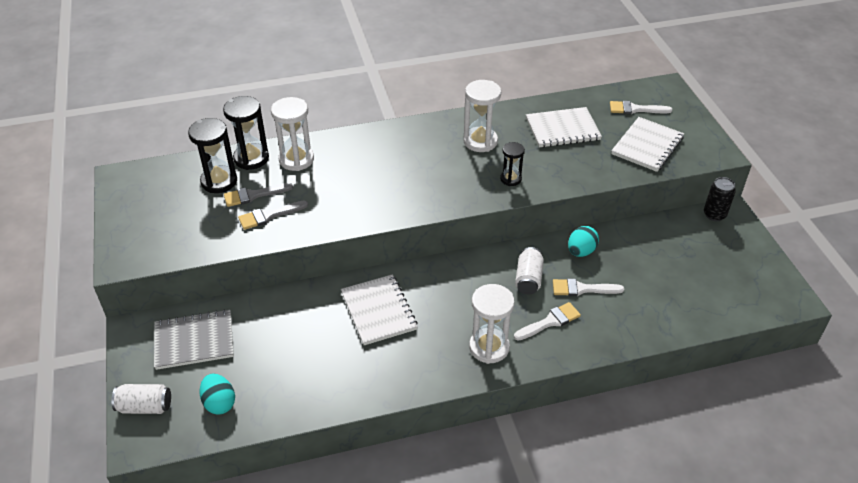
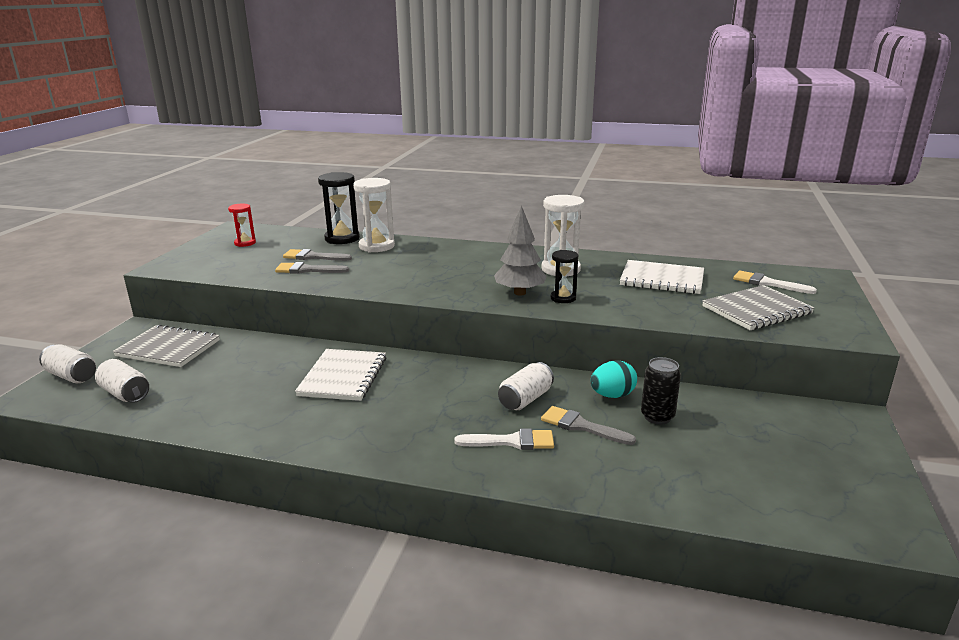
camera: 30 degrees right, 20 degrees down
black hourglass [188,118,237,193] -> none
turquoise egg [199,373,235,415] -> white can [95,359,149,403]
white hourglass [469,284,515,364] -> none
white brush [553,279,624,296] -> grey brush [541,406,636,445]
white notebook [611,117,684,172] -> grey notebook [702,285,815,330]
black can [704,177,736,221] -> black can moved to [641,357,681,425]
none -> red hourglass [228,204,256,247]
none -> grey tree [494,205,547,296]

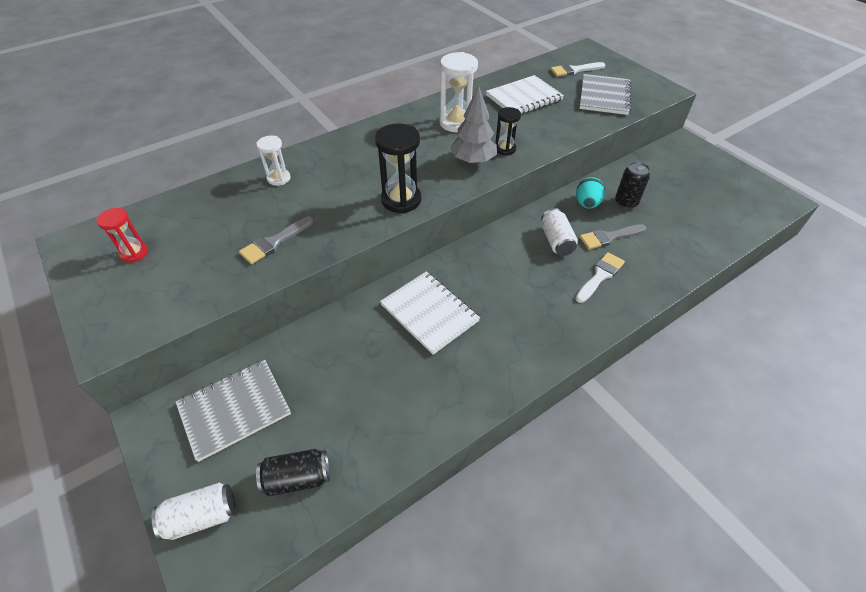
camera: 50 degrees left, 25 degrees up
white can [95,359,149,403] -> black can [256,449,330,496]
grey brush [283,249,352,261] -> none
black hourglass [318,172,360,244] -> black hourglass moved to [375,123,421,213]
white hourglass [353,178,395,252] -> white hourglass [256,136,291,186], size x0.60

